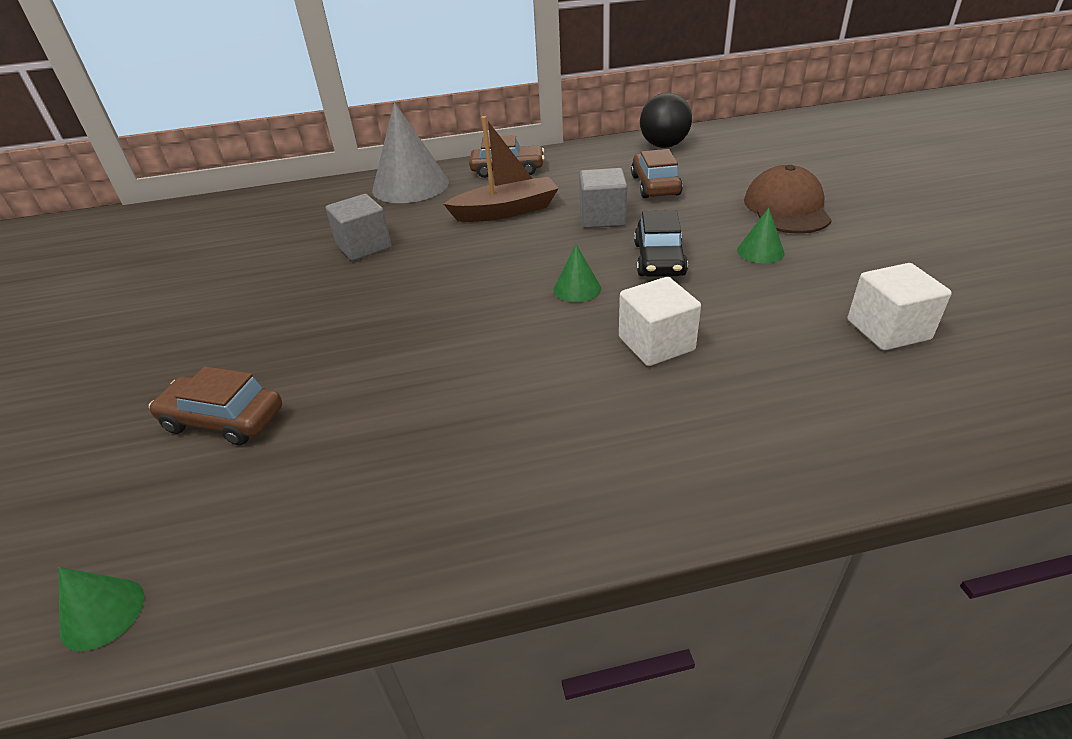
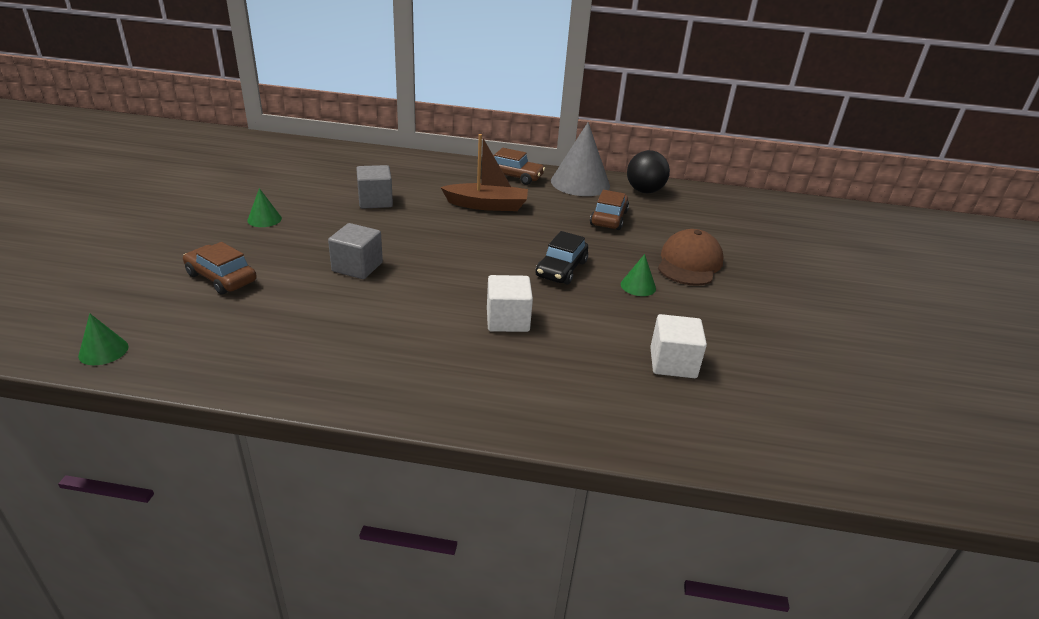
camera: 15 degrees right, 5 degrees down
grey cone [372,102,449,203] -> grey cone moved to [551,122,610,196]
green cone [553,244,601,302] -> green cone moved to [247,188,282,227]
grey cube [579,168,628,228] -> grey cube moved to [328,223,383,279]

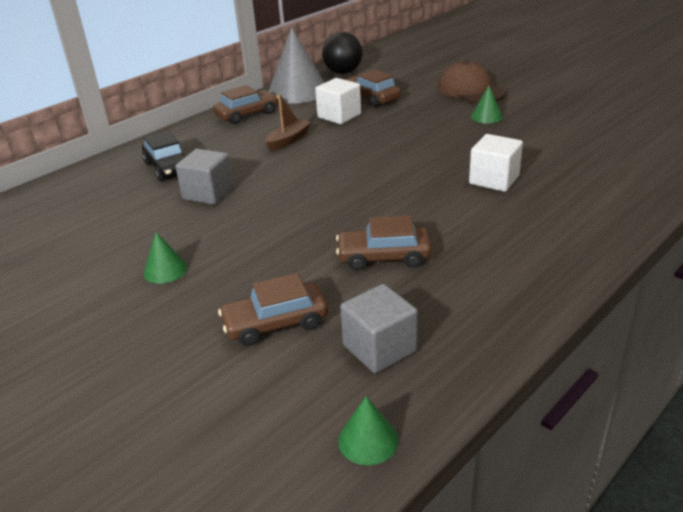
camera: 50 degrees left, 0 degrees up
grey cube [328,223,383,279] -> grey cube moved to [340,284,418,373]
brown boat [440,134,528,211] -> brown boat [265,94,311,151], size x0.64
black car [536,231,588,285] -> black car moved to [142,130,186,181]
white cube [650,314,707,378] -> white cube moved to [315,78,361,124]
none -> brown car [336,216,432,270]

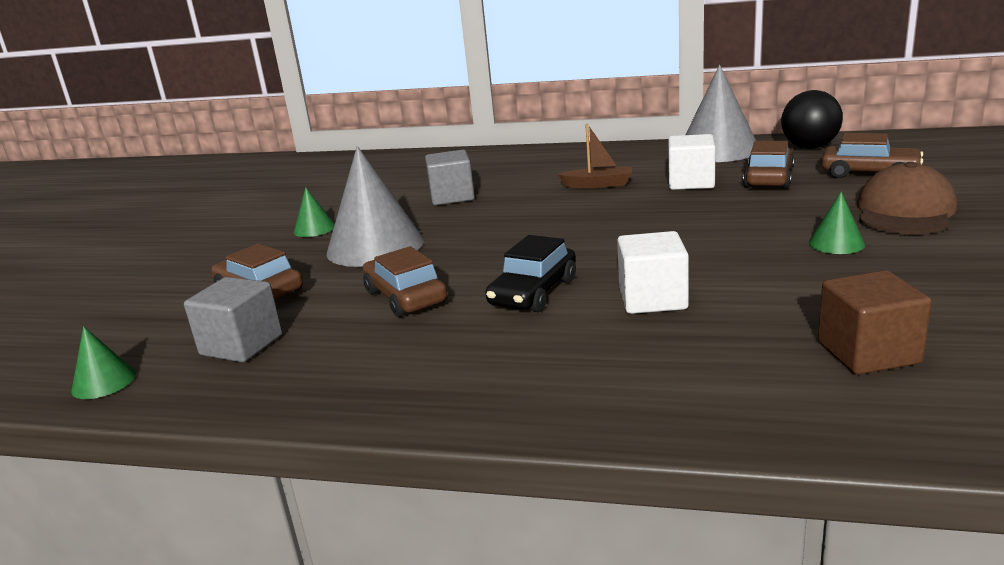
camera: 60 degrees right, 10 degrees down
black car [142,130,186,181] -> black car moved to [485,235,576,312]
brown car [213,85,278,124] -> brown car moved to [821,133,923,178]
none -> grey cone [326,146,424,267]
none -> brown cube [818,270,932,375]

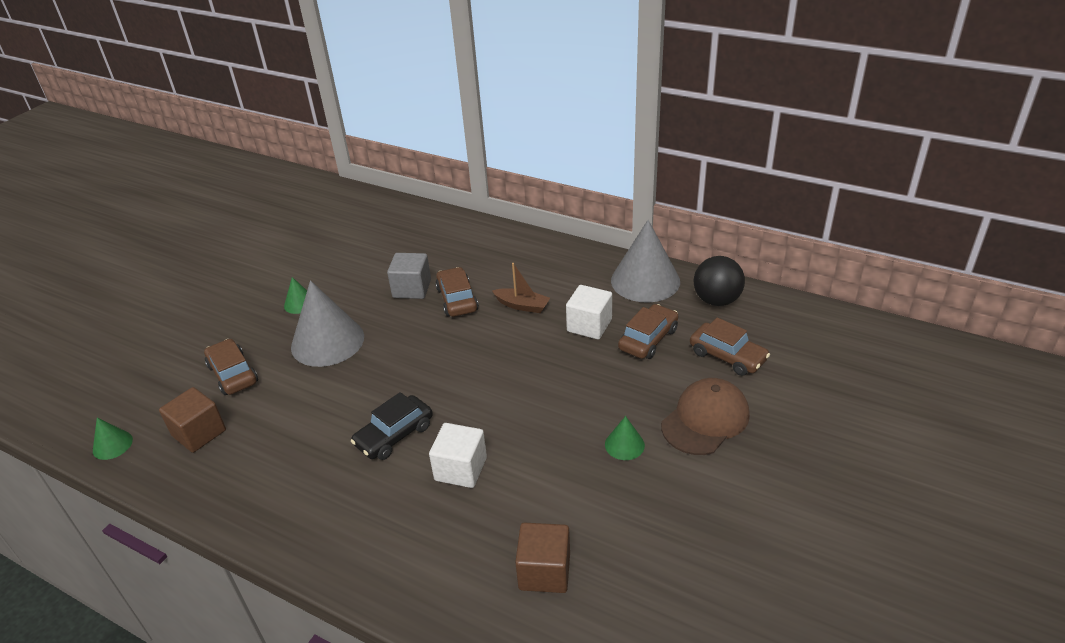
camera: 15 degrees right, 15 degrees up
grey cube [184,277,282,362] -> brown cube [159,387,226,453]
brown car [362,246,447,317] -> brown car moved to [435,267,479,317]

